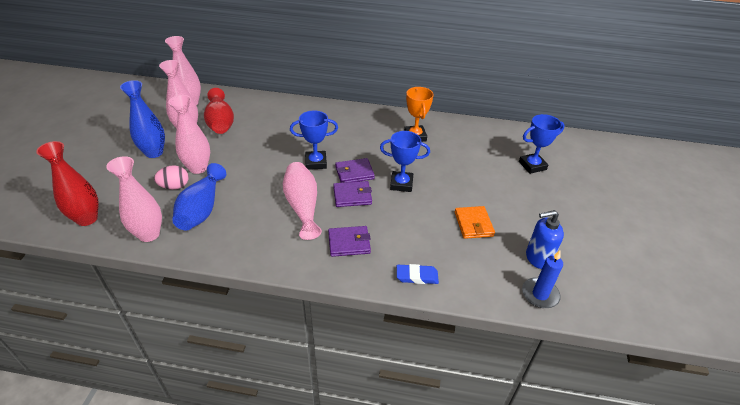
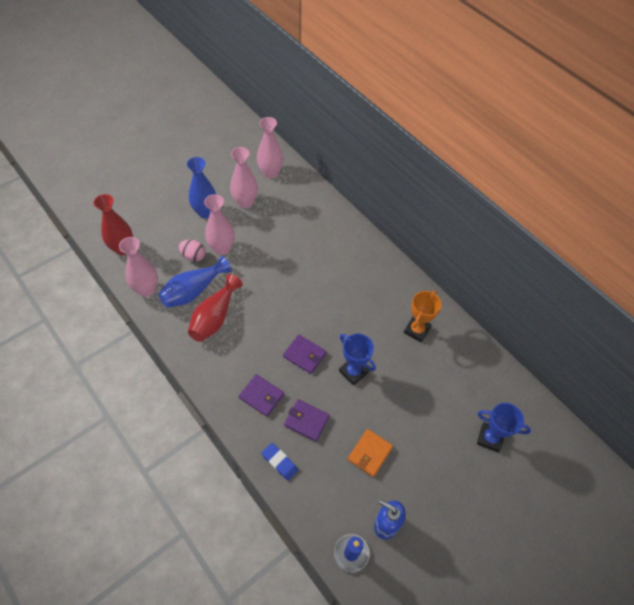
camera: 40 degrees right, 15 degrees up
red vase [204,88,234,134] -> red vase moved to [188,274,243,342]
pink vase [283,162,322,240] -> none
blue trophy [290,110,338,170] -> none
purple wallet [335,158,375,183] -> purple wallet moved to [284,399,330,442]

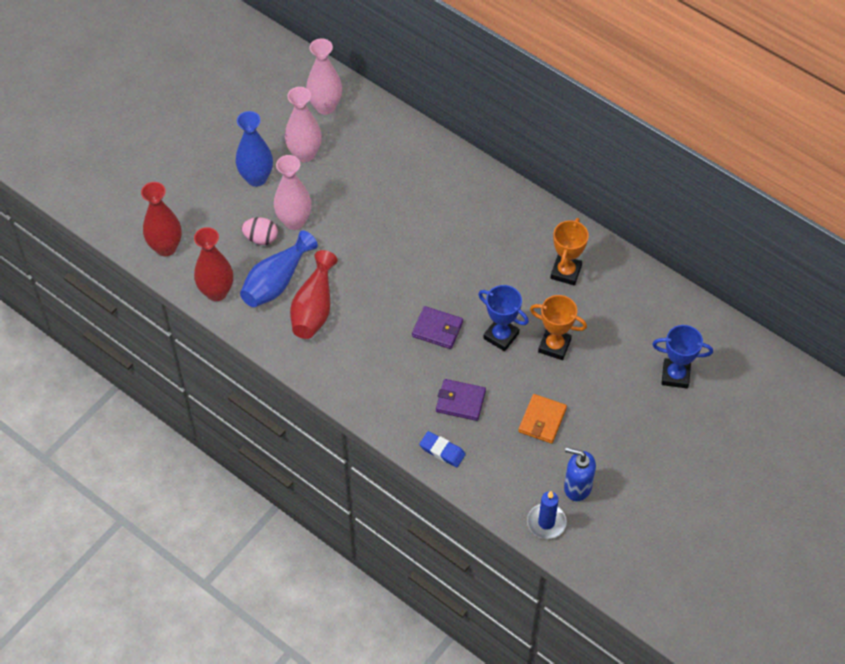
camera: 10 degrees left, 0 degrees up
pink vase [119,237,158,297] -> red vase [194,227,233,301]
purple wallet [239,374,284,417] -> none
none -> orange trophy [530,295,587,360]

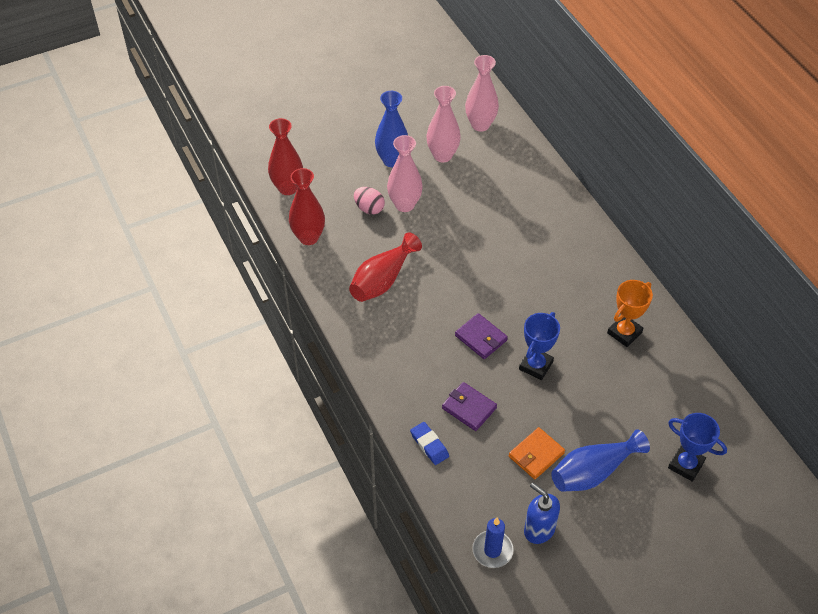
camera: 25 degrees right, 5 degrees down
blue vase [240,230,318,307] -> blue vase moved to [551,429,650,492]
blue trophy [478,285,529,351] -> blue trophy turned 60 degrees clockwise [519,312,560,380]
orange trophy [530,295,587,360] -> none

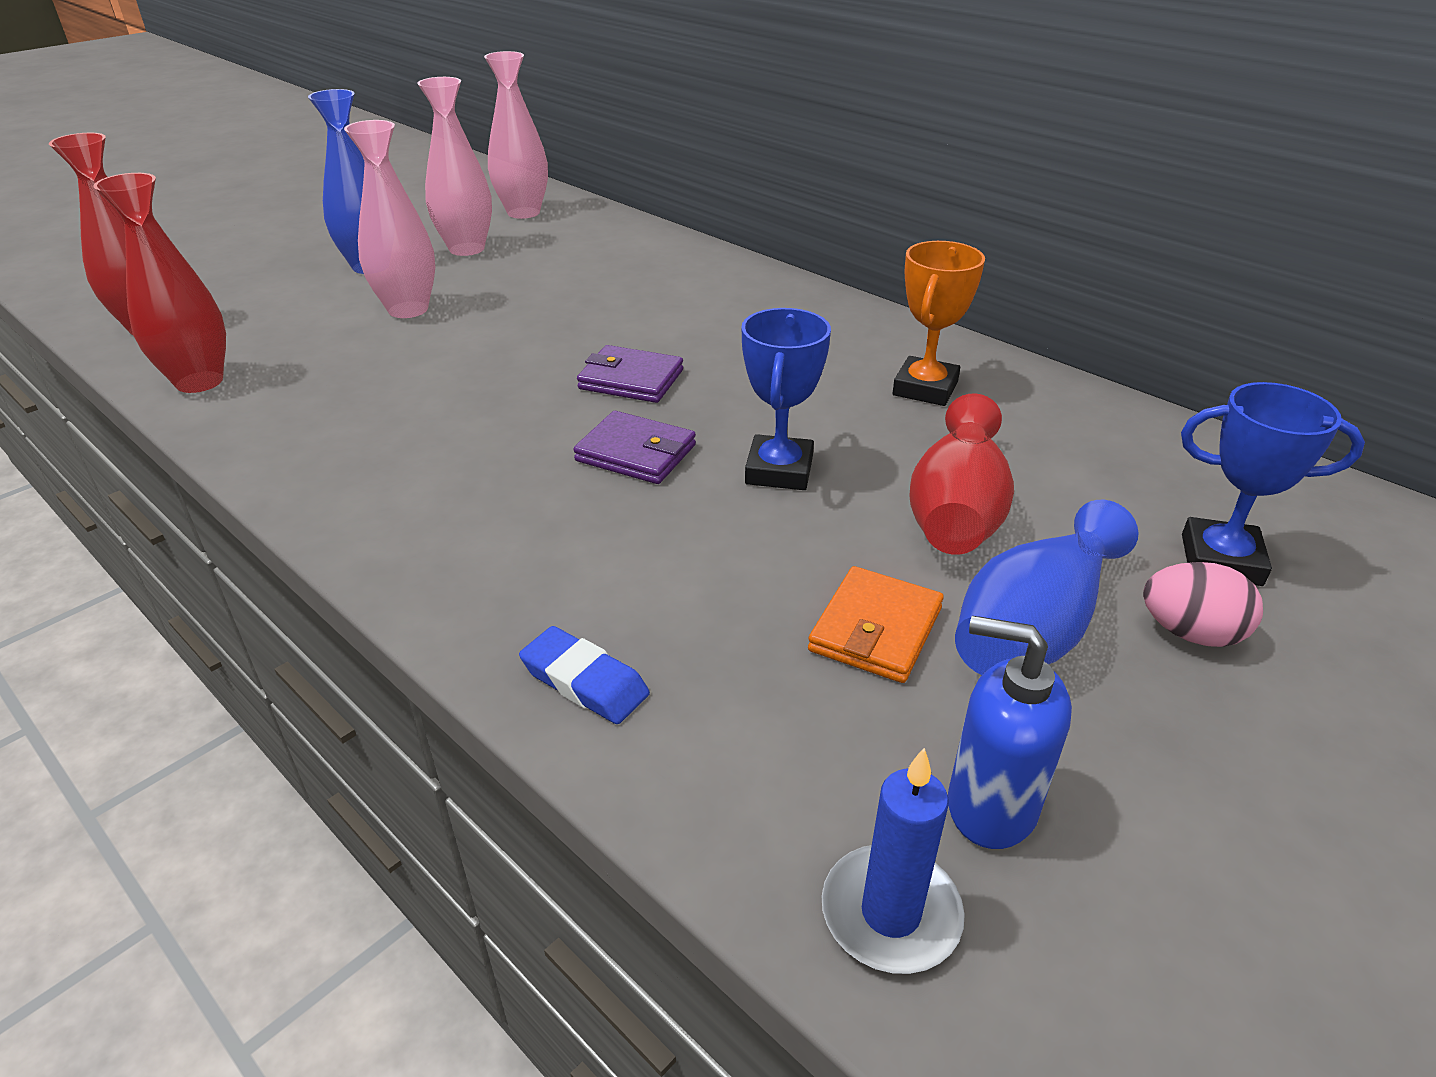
camera: 20 degrees left, 15 degrees down
red vase [349,232,422,302] -> red vase moved to [909,393,1014,555]
pink egg [354,187,385,215] -> pink egg moved to [1143,562,1263,647]
purple wallet [442,382,497,431] -> purple wallet moved to [577,345,683,403]

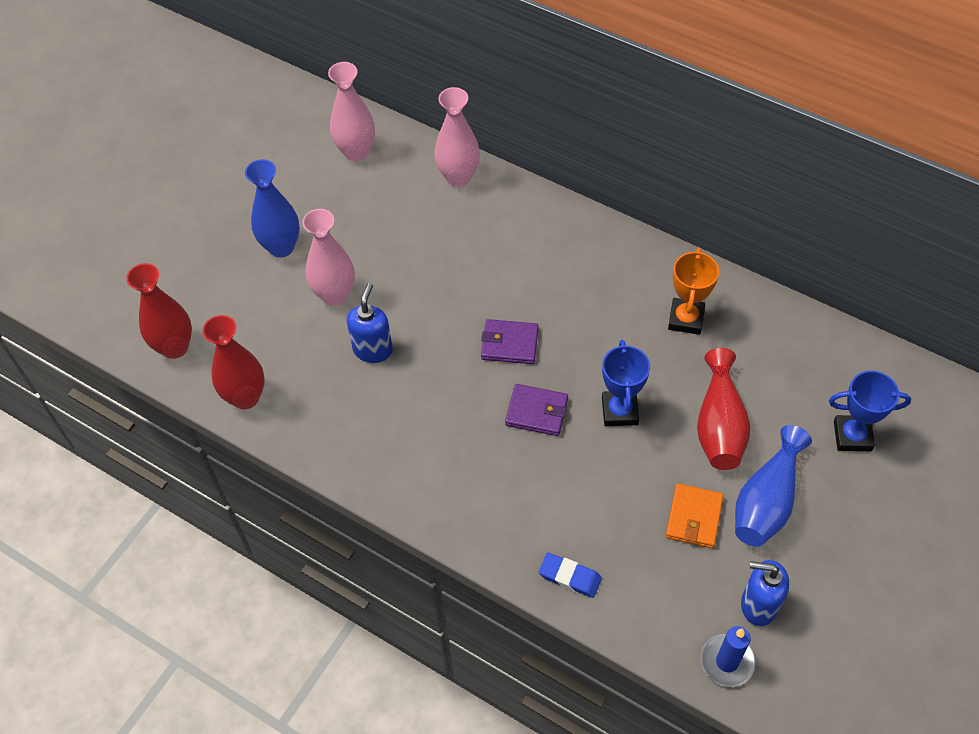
camera: 10 degrees left, 20 degrees up
pink vase [417,77,492,256] -> pink vase moved to [434,87,480,187]
pink egg [1143,562,1263,647] -> none
none -> blue soap dispenser [347,283,393,363]

